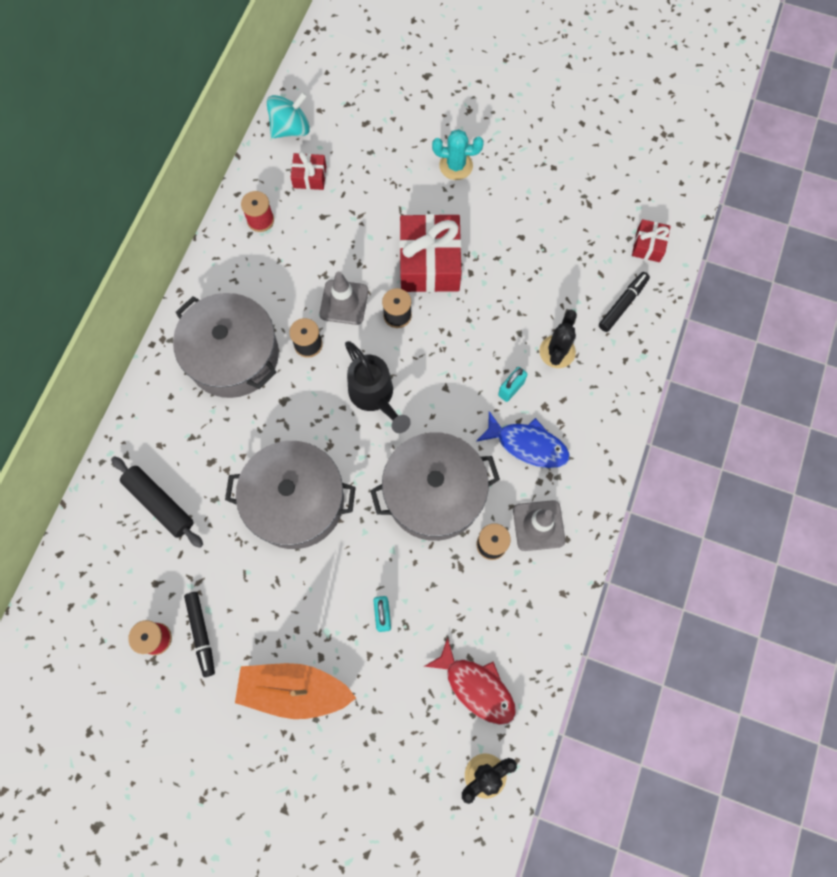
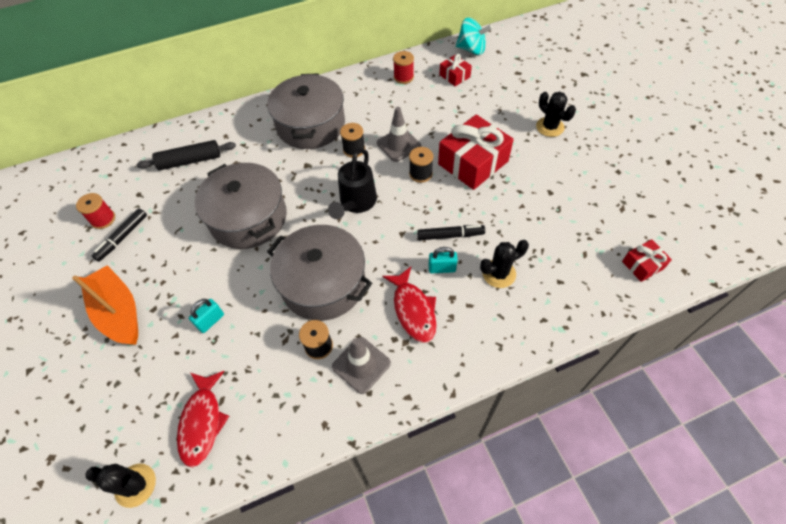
camera: 50 degrees right, 15 degrees down
black rolling pin [111,456,203,548] -> black rolling pin turned 75 degrees clockwise [137,140,236,170]
turquoise cactus [432,129,484,180] -> black cactus [536,92,576,137]
blue fish [476,411,570,468] -> red fish [382,267,437,343]
black marker [599,272,650,332] -> black marker moved to [417,225,485,240]

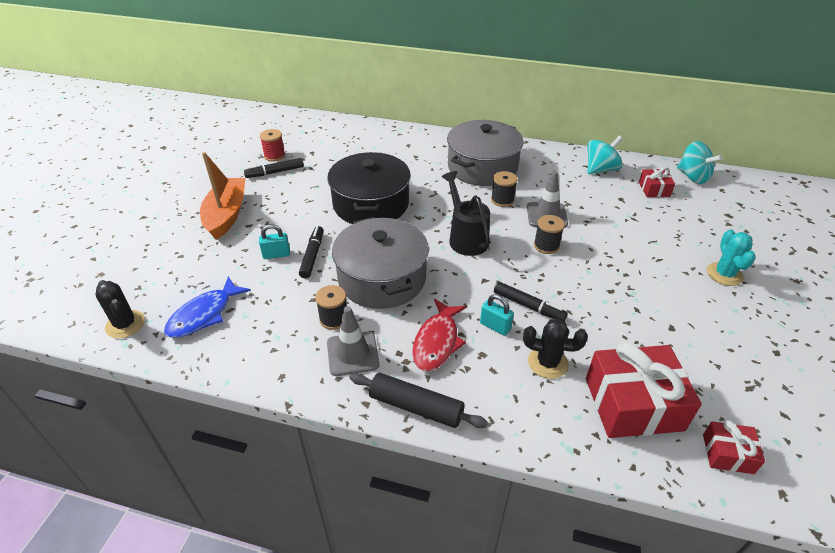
camera: 35 degrees right, 15 degrees down
black rolling pin [137,140,236,170] -> black rolling pin moved to [350,373,488,428]
red fish [177,371,229,468] -> blue fish [164,276,251,338]
grey pot [195,163,287,249] -> black pot [327,152,411,224]
black watering can [328,148,377,219] -> black watering can turned 105 degrees clockwise [442,171,490,256]
red spool [393,51,414,84] -> turquoise spinning top [587,136,623,174]
red gift [438,115,514,190] -> red gift moved to [586,342,702,438]
black cactus [536,92,576,137] -> turquoise cactus [707,230,756,286]
none -> black marker [299,226,324,279]

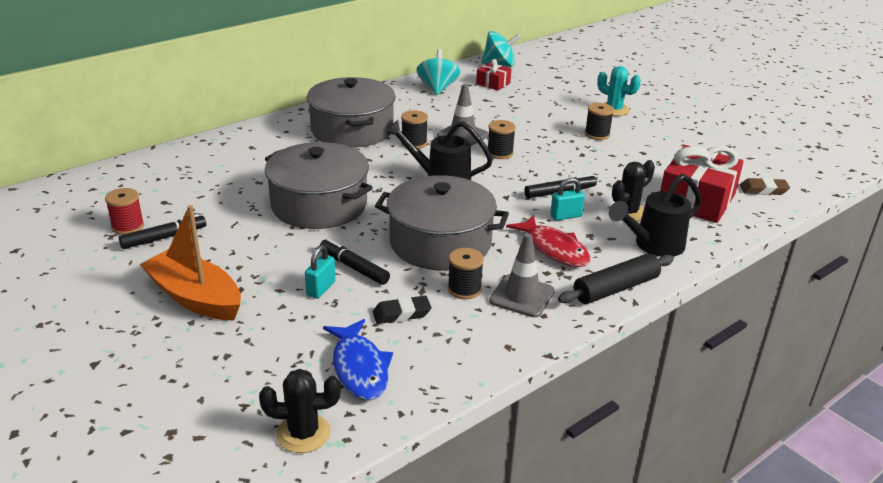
camera: 55 degrees left, 10 degrees down
black marker [244,158,304,178] -> black marker turned 135 degrees counterclockwise [119,214,206,249]
black pot [327,152,411,224] -> grey pot [265,142,373,229]
red gift [703,421,765,474] -> brown eraser [740,178,790,195]
none -> black eraser [373,296,431,324]
none -> black spool [585,103,614,140]
none -> black watering can [609,174,702,257]

